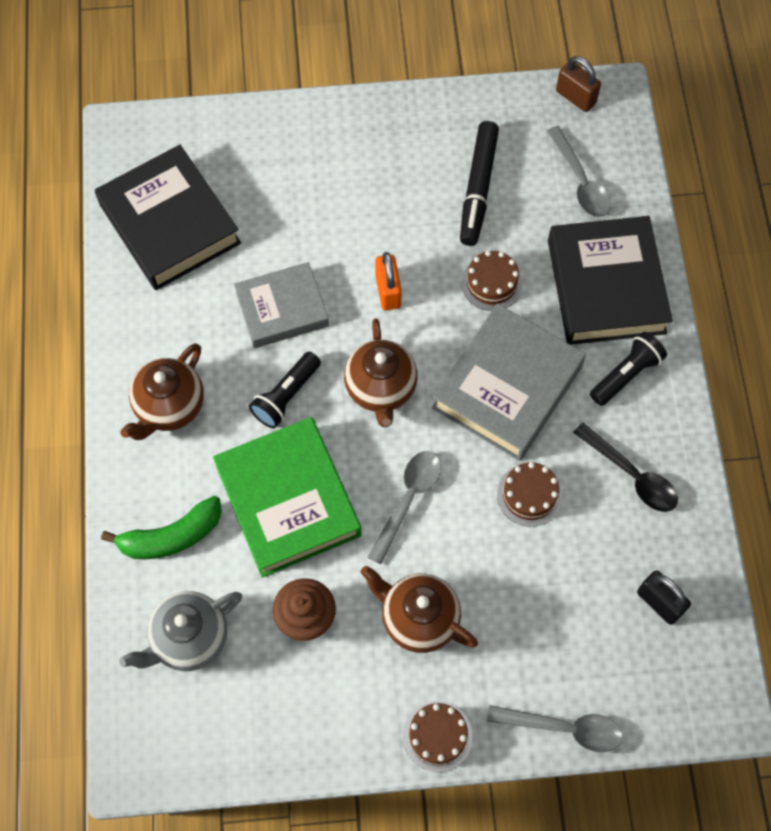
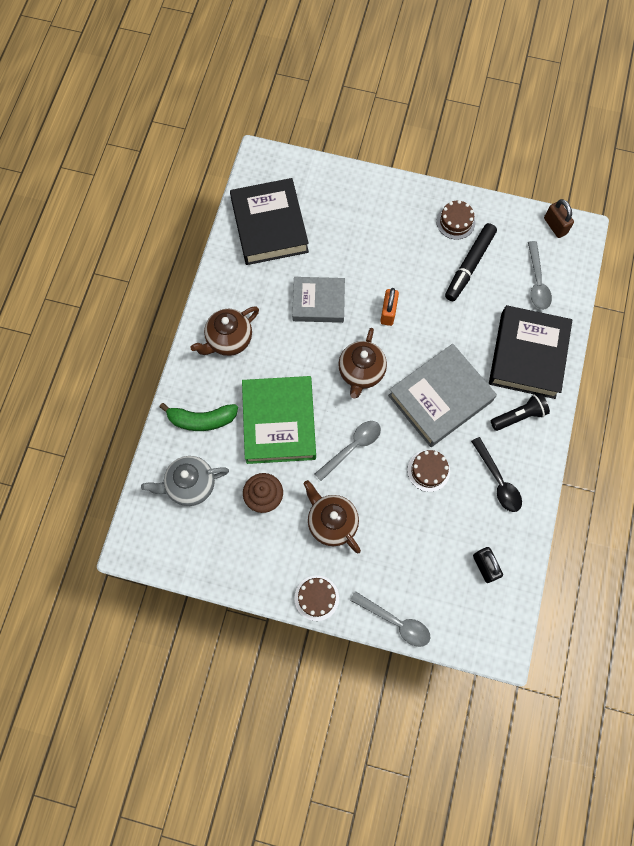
camera: 20 degrees right, 5 degrees up
black flashlight [249,352,321,428] -> none
brown cake [462,251,522,311] -> brown cake moved to [436,200,475,240]

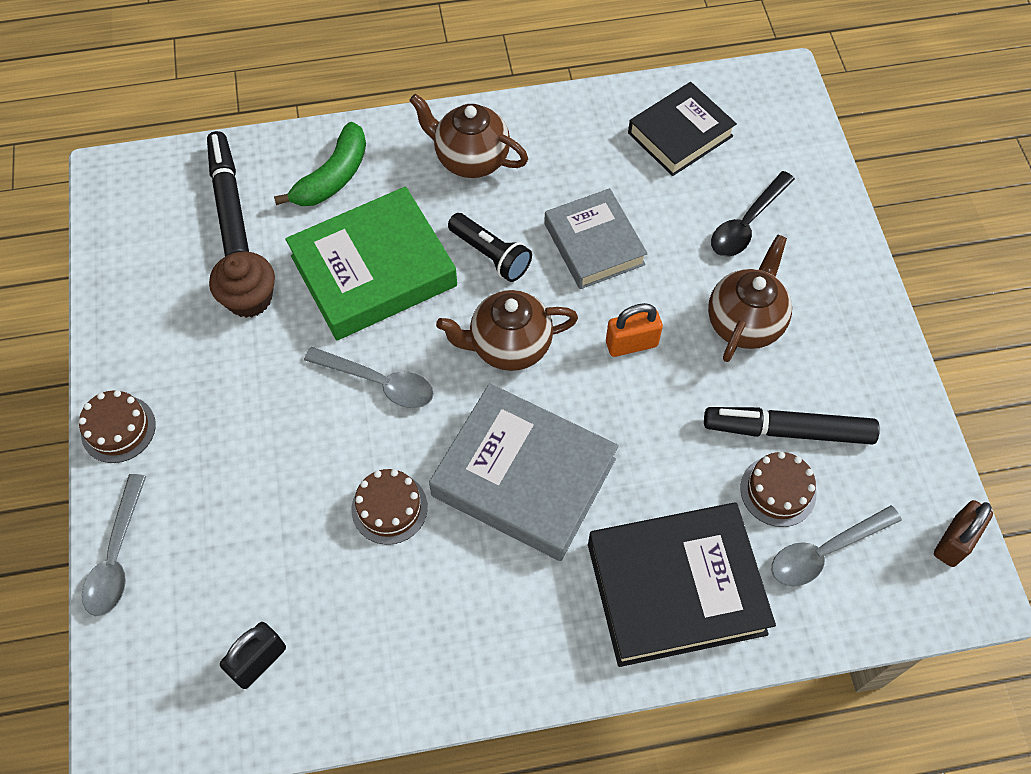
camera: 65 degrees right, 10 degrees down
grey teapot [141,456,229,506] -> black marker [207,131,249,257]
green banana [160,403,238,431] -> green banana turned 120 degrees counterclockwise [274,122,366,206]
black book [230,178,309,265] -> black book [628,82,737,176], size x0.65
brown teapot [303,480,361,553] -> brown teapot moved to [708,234,792,362]
brown cake [436,200,475,240] -> brown cake moved to [740,452,816,527]
black spoon [471,437,522,512] -> black spoon moved to [711,171,795,257]
black flashlight [491,393,550,431] -> black flashlight moved to [448,213,532,282]

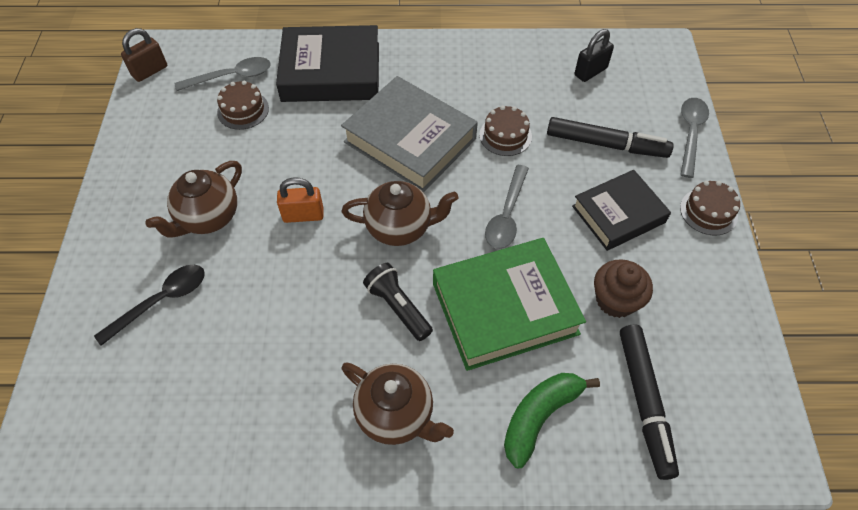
camera: 170 degrees left, 5 degrees down
grey spoon [304,347,434,408] -> grey spoon turned 105 degrees counterclockwise [485,165,529,249]
grey book [544,188,648,289] -> none
black book [628,82,737,176] -> black book moved to [572,170,671,251]
black marker [704,407,880,445] -> black marker moved to [547,117,674,158]

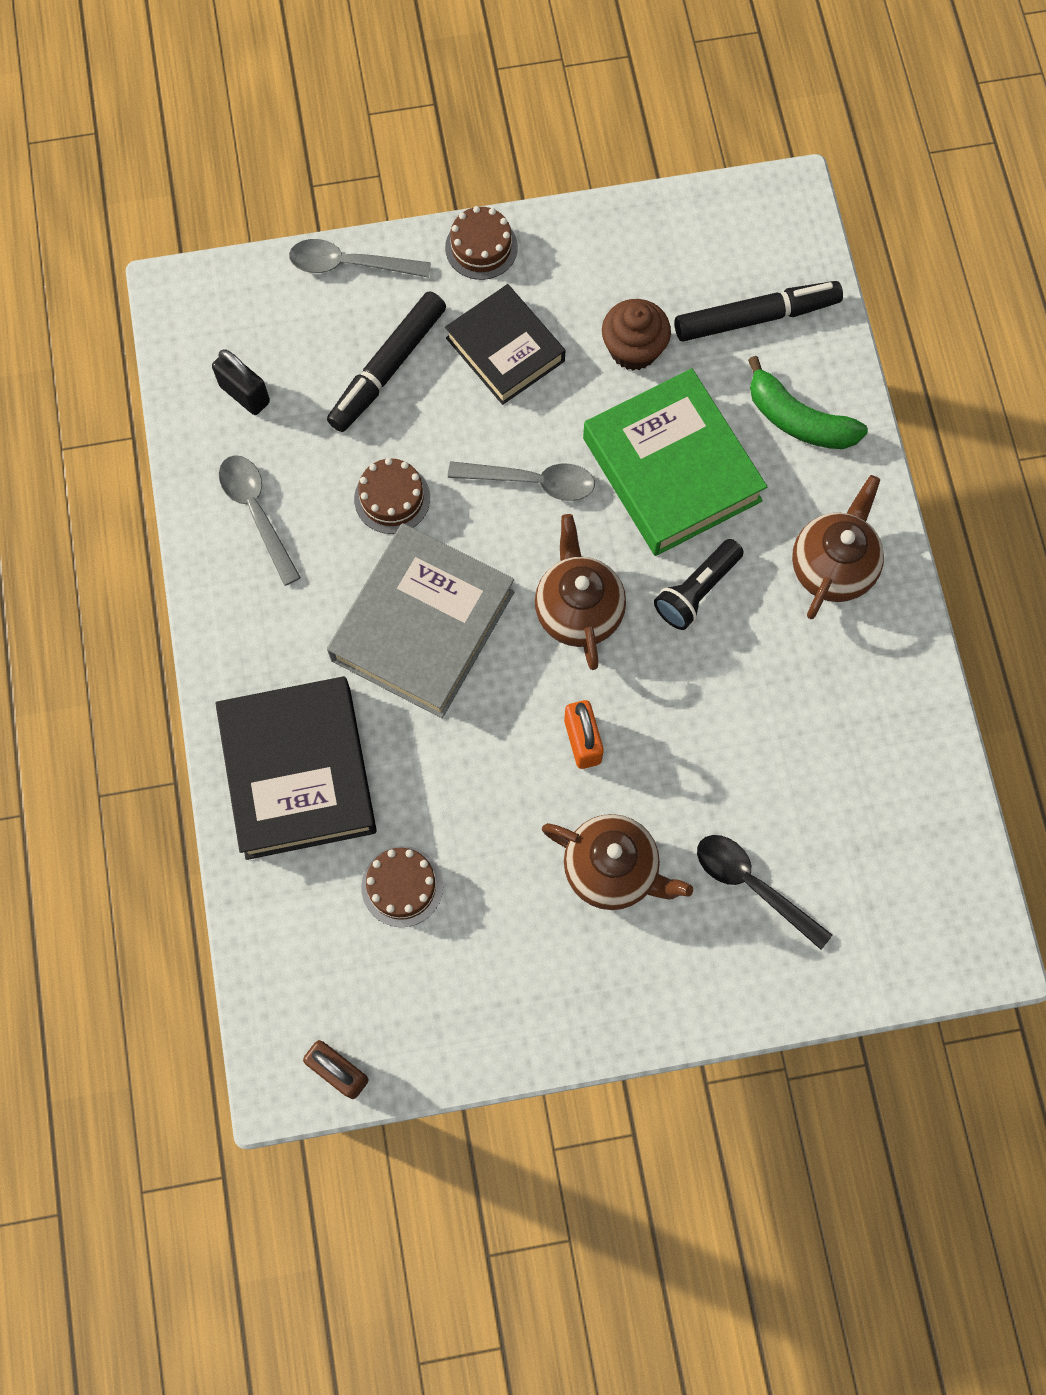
camera: 100 degrees left, 15 degrees up
grey spoon [175,57,271,91] -> grey spoon moved to [219,455,301,586]
black marker [547,117,674,158] -> black marker turned 150 degrees counterclockwise [327,291,446,432]

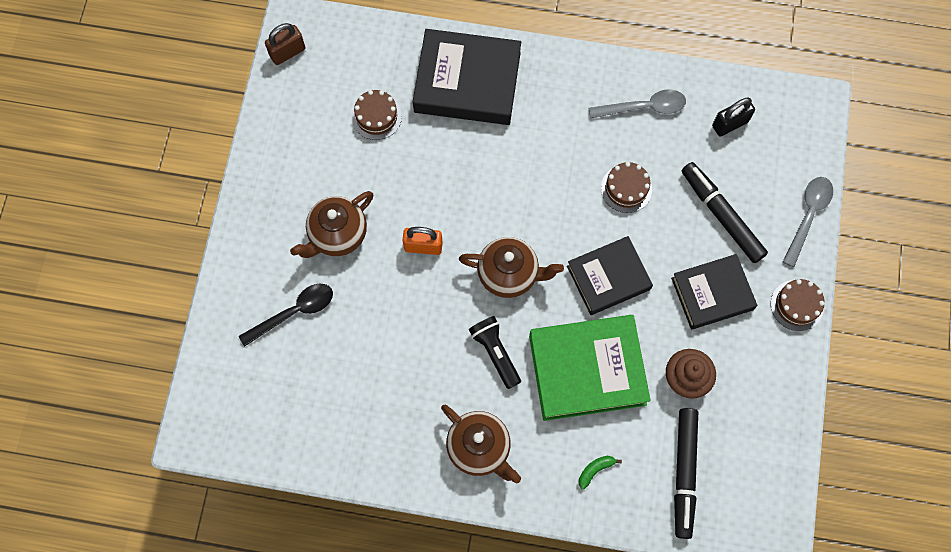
camera: 110 degrees right, 0 degrees up
grey book [327,523,515,718] -> none
grey spoon [448,461,595,501] -> black book [567,236,653,315]
green banana [748,356,868,449] -> green banana [579,456,622,490], size x0.49

